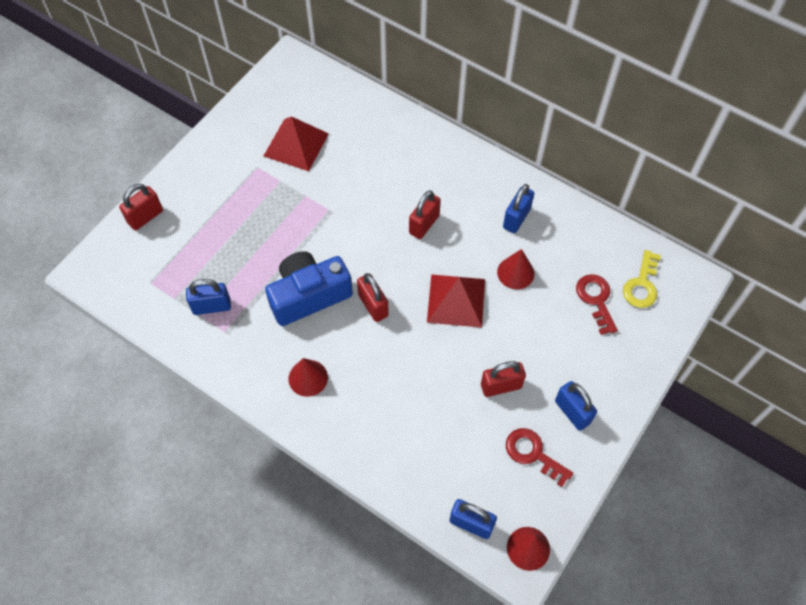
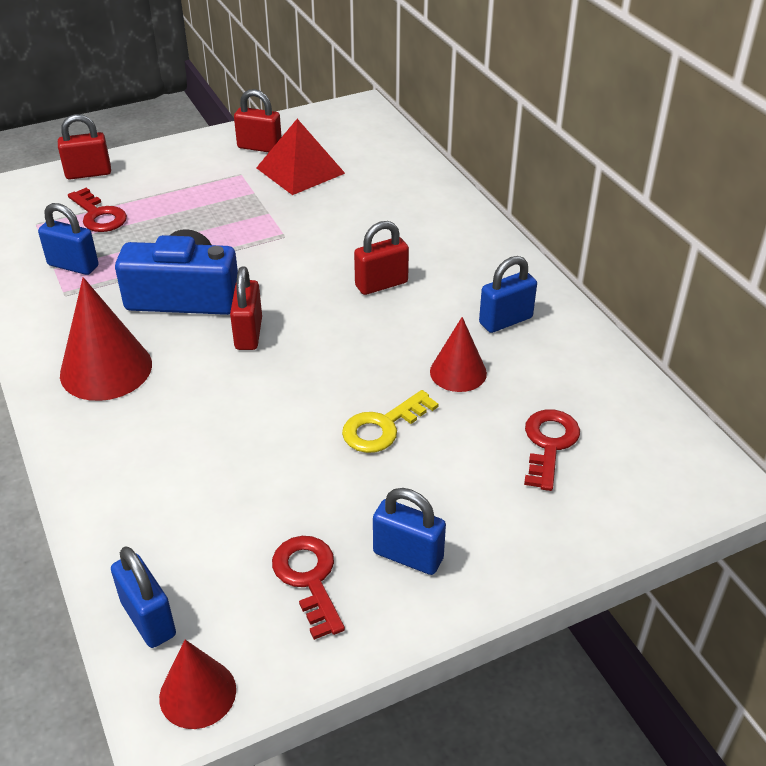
camera: 30 degrees right, 20 degrees down
red cone [288,358,328,397] -> red cone [60,277,152,401], size x1.60
red pyramid [427,274,485,328] -> none
red padlock [481,361,526,397] -> red padlock moved to [234,89,282,152]
blue padlock [555,381,597,431] -> blue padlock turned 60 degrees counterclockwise [373,488,446,575]
yellow key [623,250,661,308] -> yellow key moved to [342,390,438,453]
none -> red key [68,188,127,232]

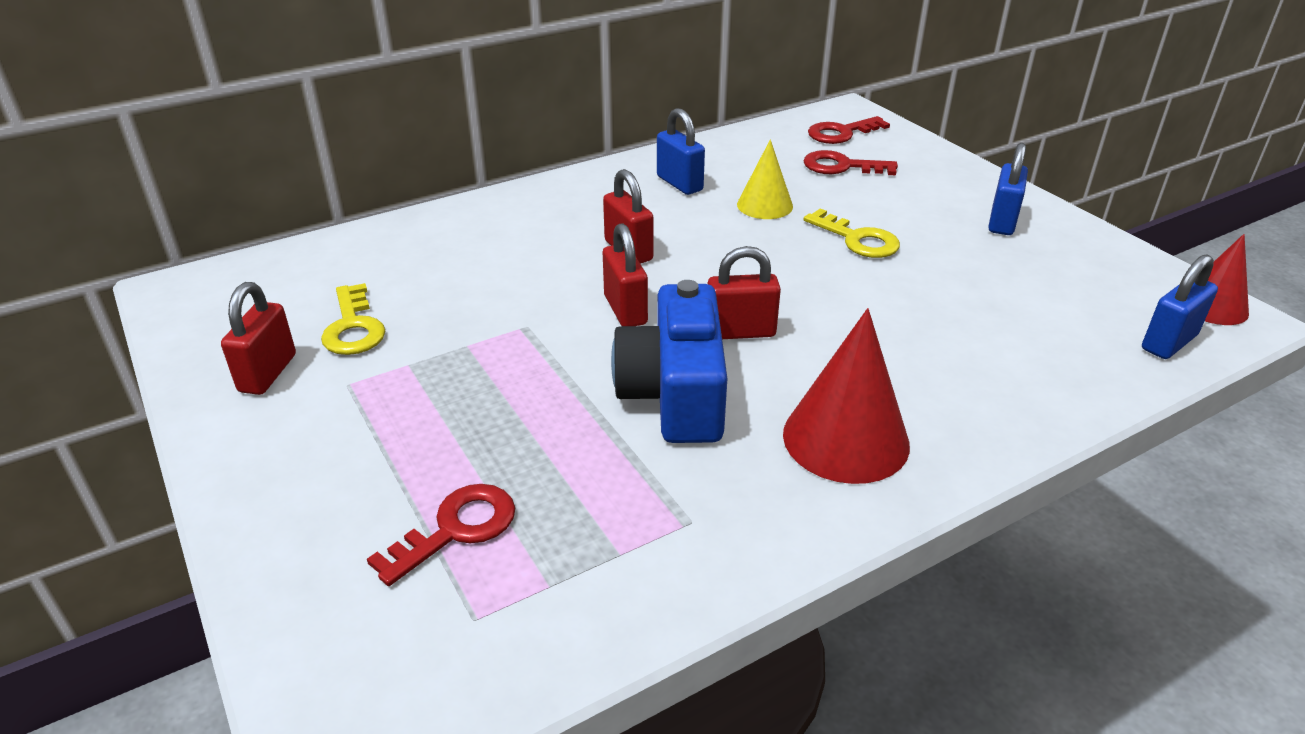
camera: 95 degrees left, 5 degrees down
blue padlock [38,203,99,275] -> none
red padlock [58,114,111,179] -> red padlock moved to [603,223,648,326]
red pyramid [256,119,345,195] -> yellow key [321,283,385,355]
red key [272,536,345,640] -> red key moved to [808,116,890,144]
red cone [430,317,487,392] -> yellow cone [737,140,793,219]

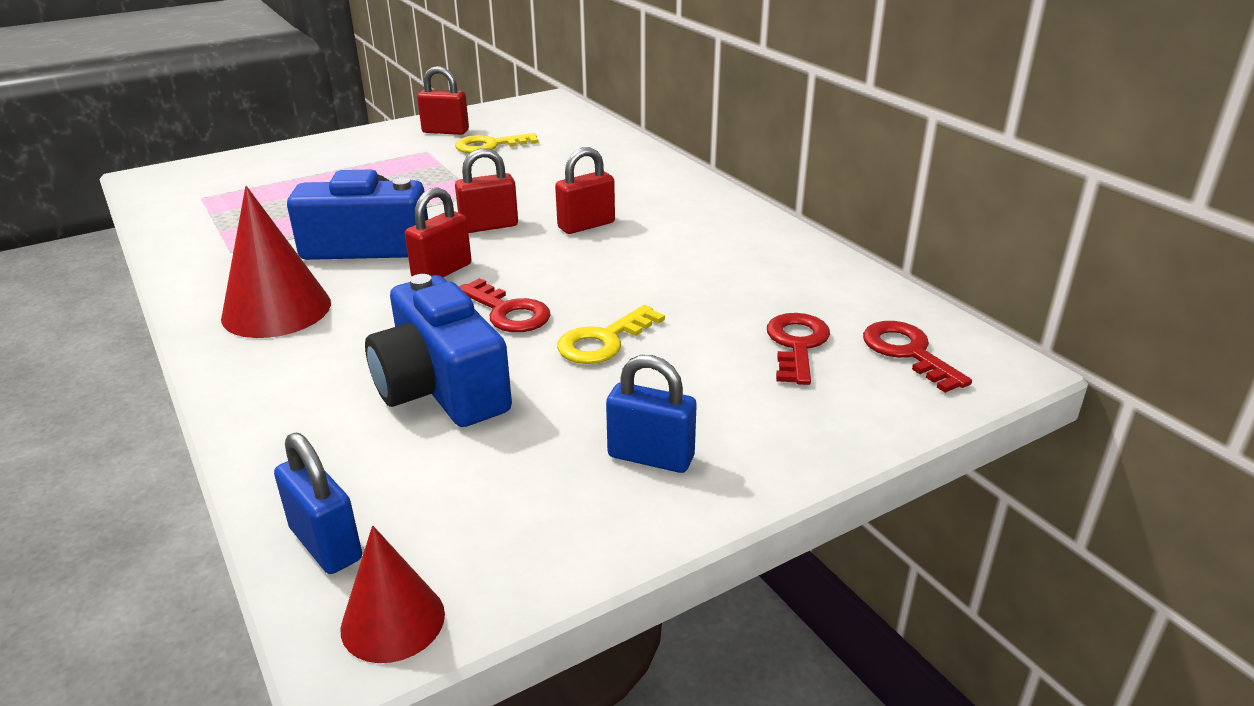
camera: 90 degrees right, 5 degrees down
red key [367,484,515,586] -> red key moved to [459,278,551,332]
blue padlock [657,108,705,195] -> none
red padlock [707,246,781,339] -> red padlock turned 45 degrees clockwise [405,187,471,277]
yellow cone [737,140,793,219] -> none
none -> blue camera [365,274,512,427]

